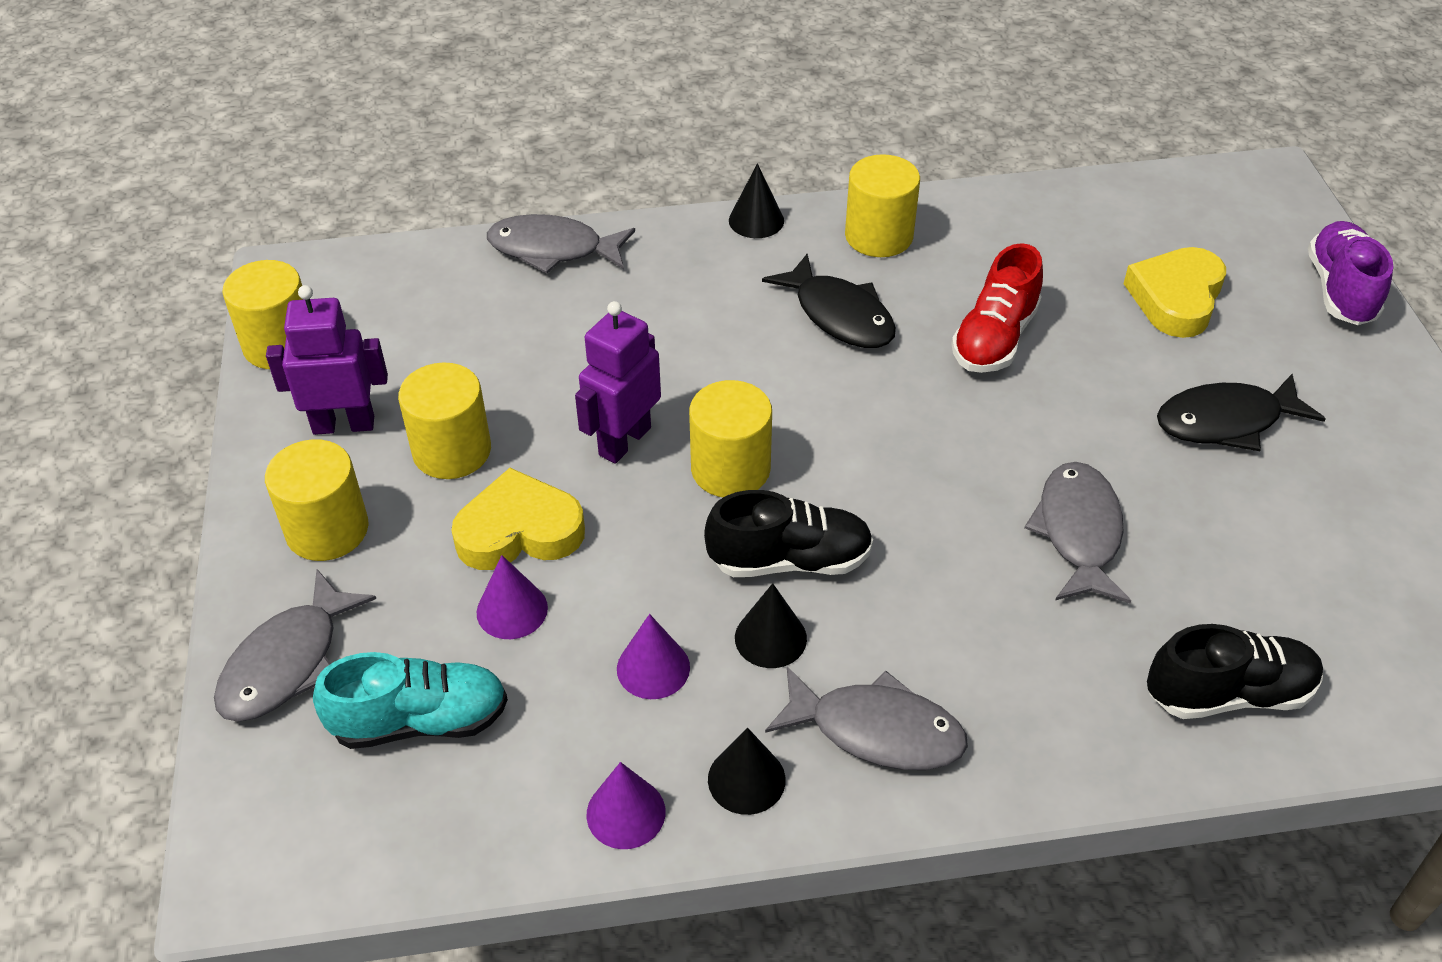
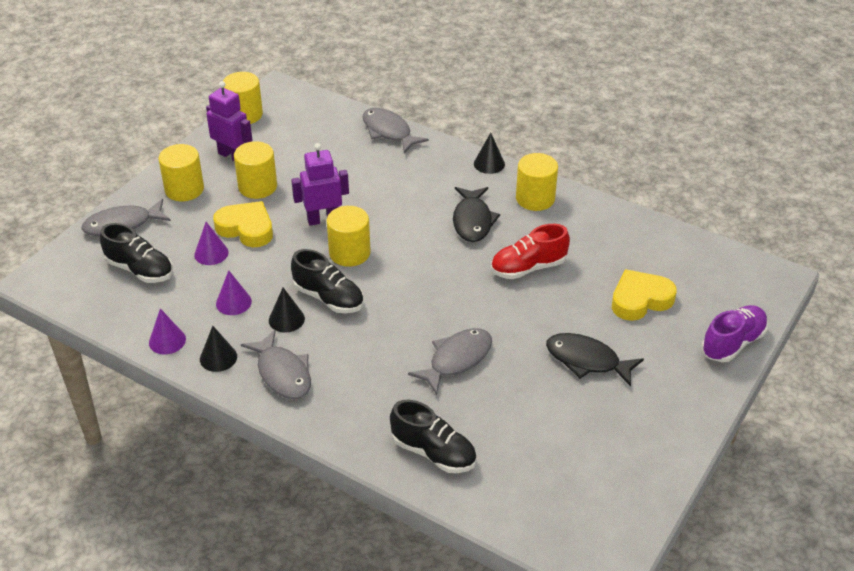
camera: 40 degrees right, 5 degrees down
turquoise shoe [313,652,508,749] -> black shoe [100,223,173,283]

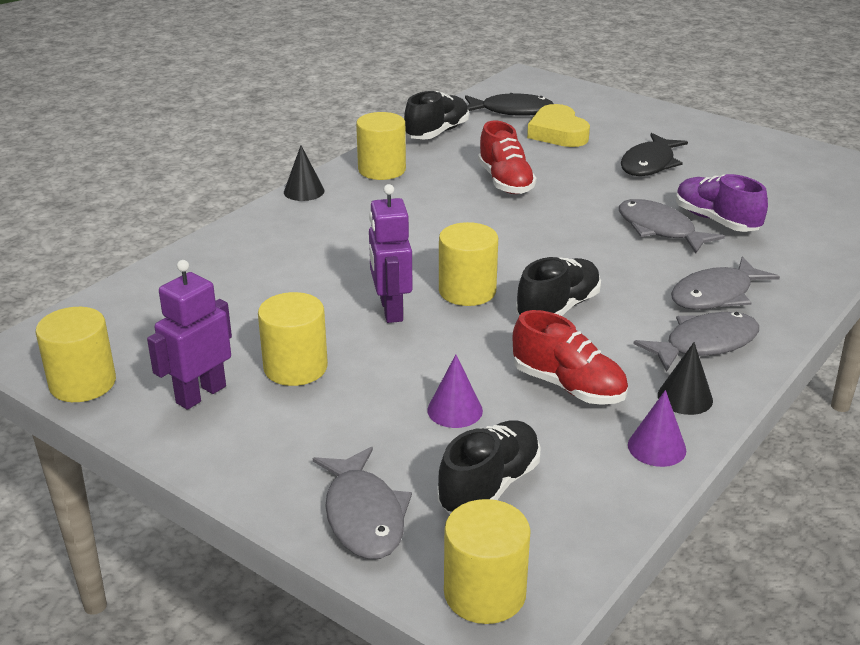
camera: 85 degrees left, 10 degrees down
yellow cylinder [159,144,204,201] -> yellow cylinder moved to [444,499,531,624]
yellow heart [213,201,273,247] -> none
purple cone [216,270,252,315] -> red shoe [513,310,628,405]
black cone [269,287,305,332] -> none
grey fish [362,108,429,153] -> grey fish moved to [671,256,780,310]
black shoe [390,400,477,473] -> black shoe moved to [404,91,469,140]
black fish [453,187,500,242] -> black fish moved to [465,93,553,116]
purple shoe [702,305,768,362] -> purple shoe moved to [676,174,768,232]

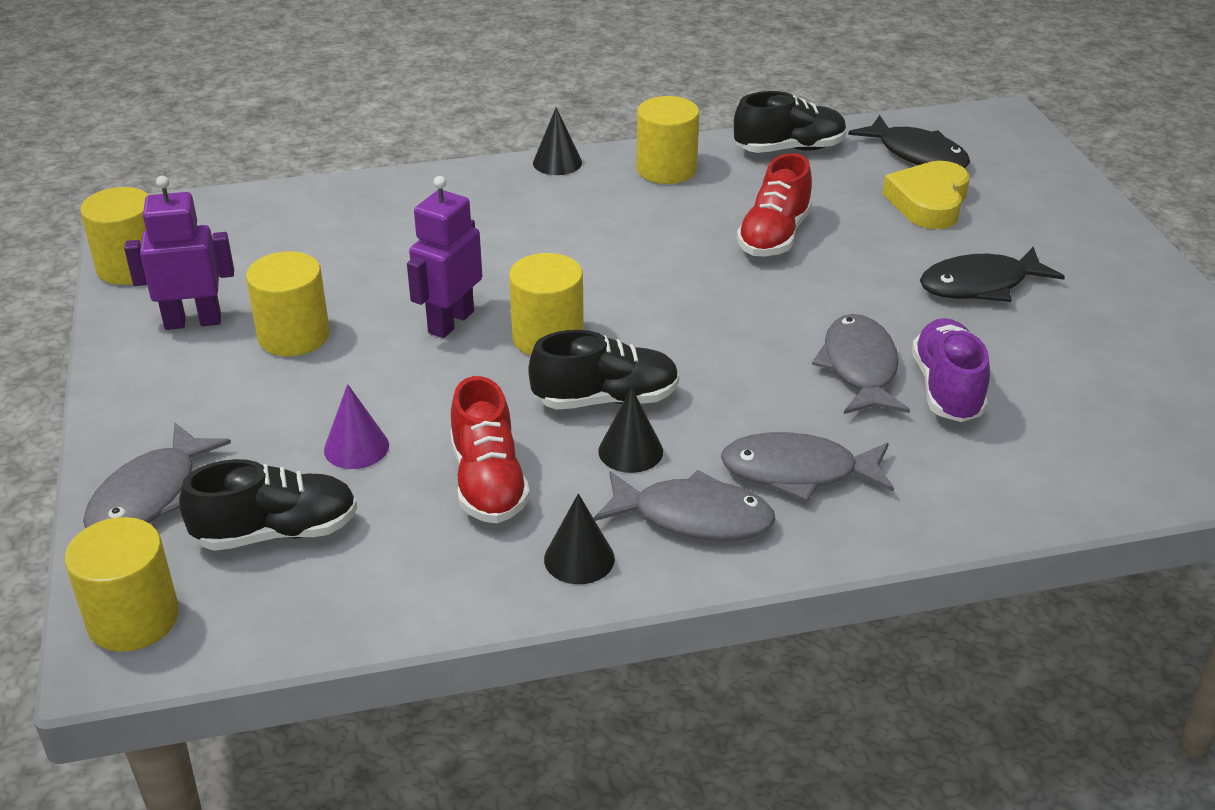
camera: 40 degrees right, 5 degrees up
purple cone [628,390,686,467] -> none
none -> black cone [598,388,663,473]

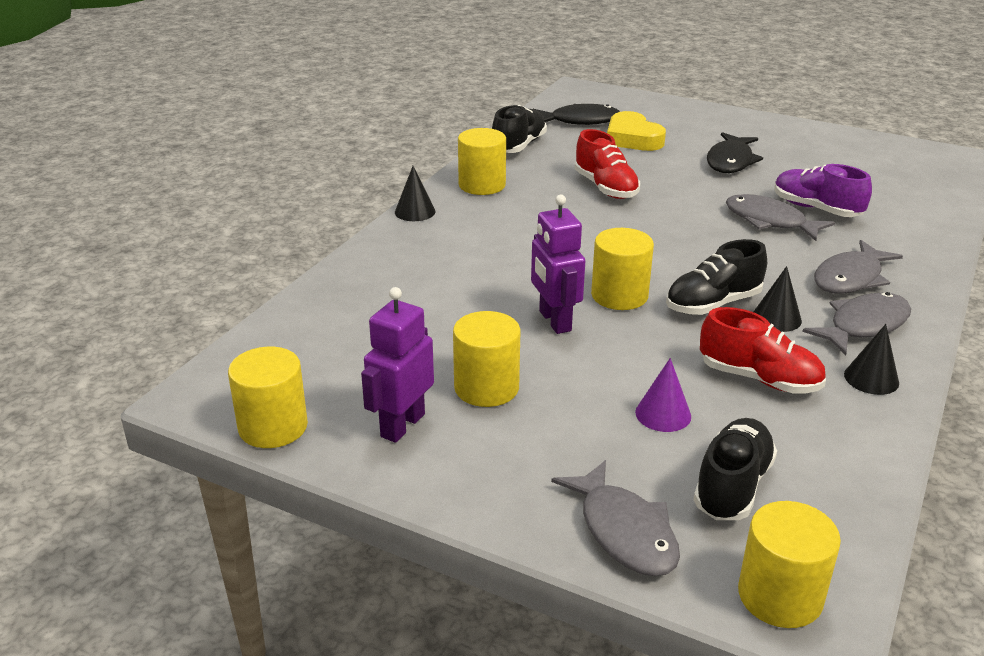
camera: 50 degrees left, 5 degrees down
black shoe [529,330,679,410] -> black shoe turned 150 degrees counterclockwise [666,239,767,315]

